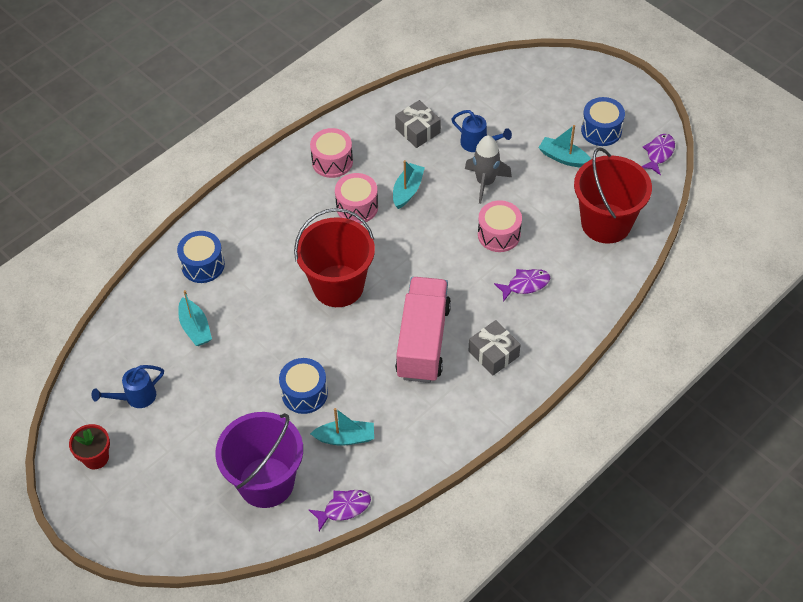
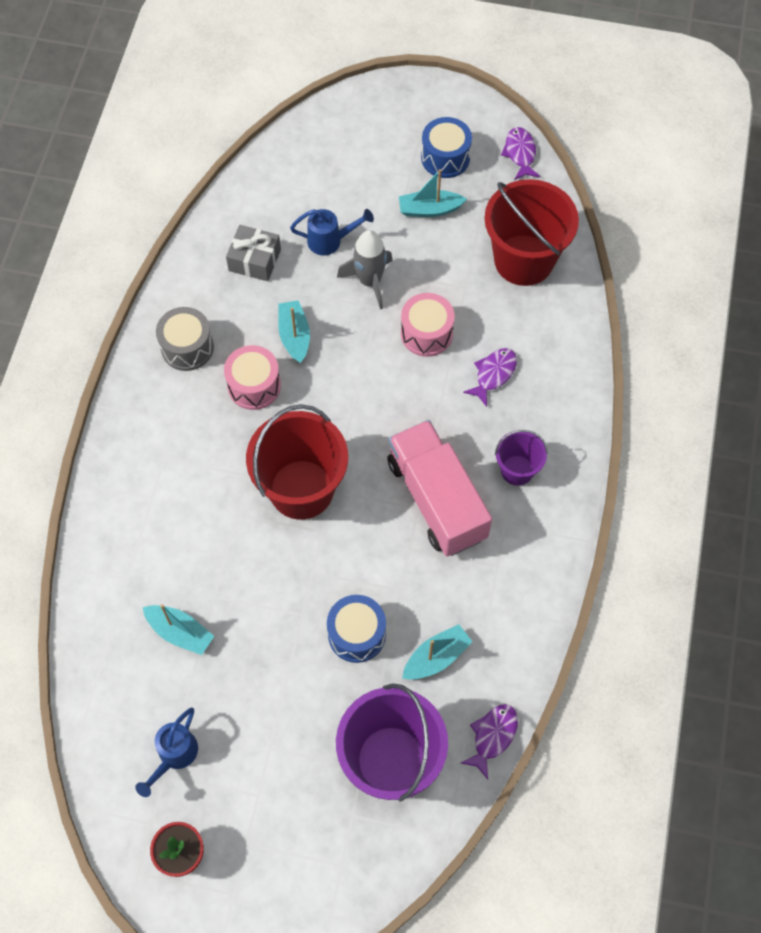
camera: 35 degrees left, 10 degrees up
blue drum [177,231,225,283] -> none
pink drum [310,128,353,178] -> grey drum [156,307,214,371]
grey gift [469,320,521,375] -> purple bucket [495,430,548,486]

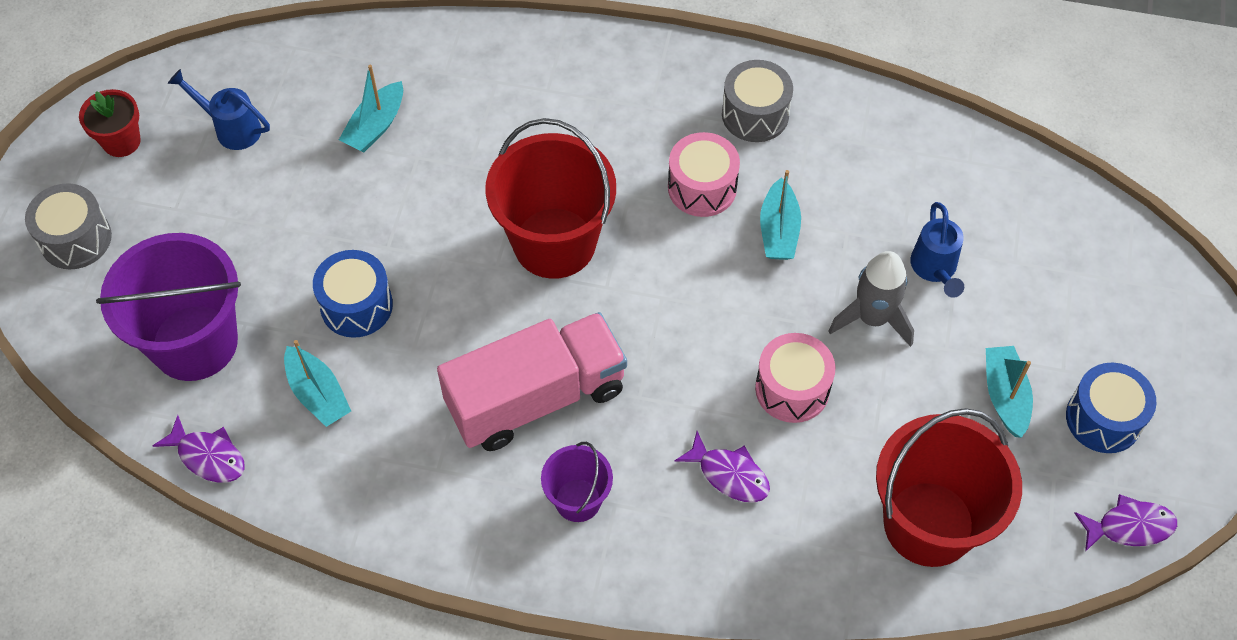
camera: 90 degrees right, 5 degrees down
grey gift [226,225,281,281] -> none
turquoise boat [278,300,310,363] -> turquoise boat turned 105 degrees clockwise [760,170,801,260]
none -> grey drum [25,183,112,269]

